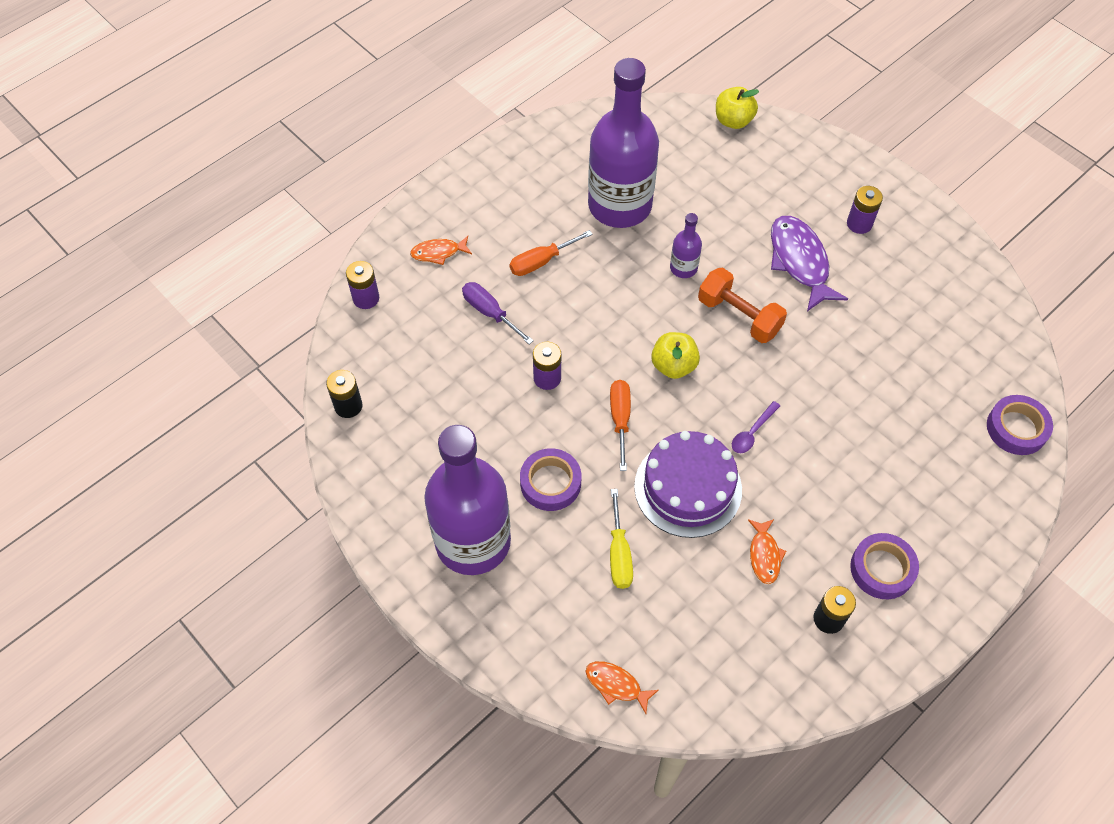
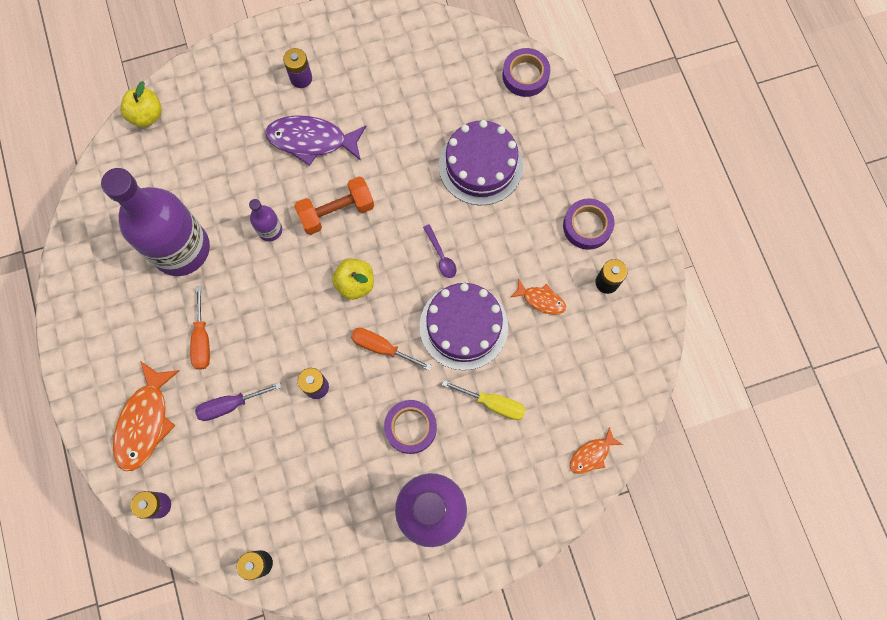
camera: 65 degrees left, 15 degrees up
orange fish [410,236,472,265] -> orange fish [113,361,180,471], size x1.87
none -> purple cake [439,120,523,205]

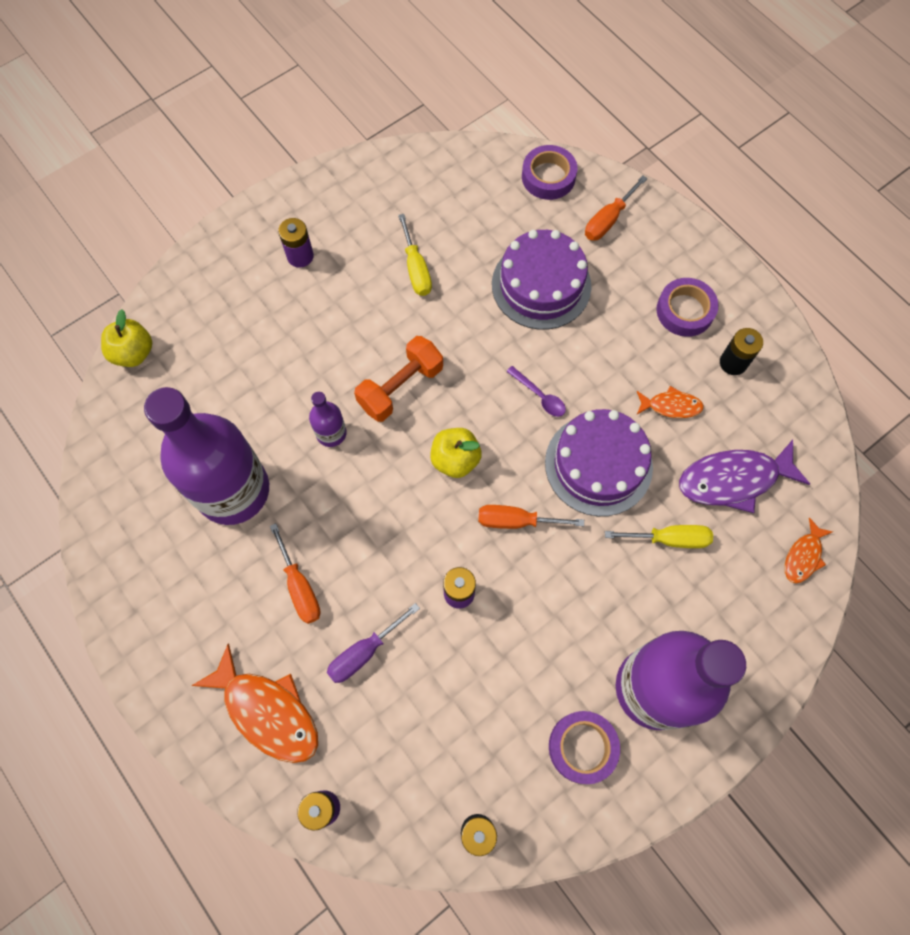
camera: 20 degrees left, 5 degrees down
orange fish [113,361,180,471] -> orange fish turned 45 degrees counterclockwise [191,643,318,763]
purple fish [265,115,366,166] -> purple fish moved to [679,440,810,513]
purple tape [384,400,437,454] -> purple tape moved to [549,711,620,784]
none -> yellow screwdriver [398,214,432,296]
none -> orange screwdriver [585,176,648,241]

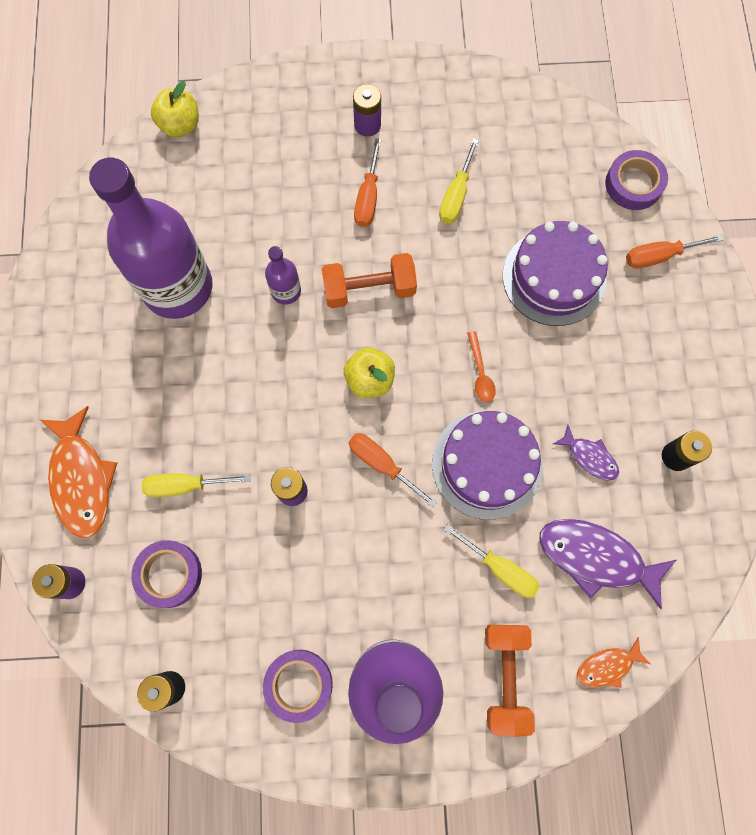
camera: 35 degrees right, 5 degrees up
orange screwdriver [270,523,321,624] -> orange screwdriver moved to [354,138,381,227]
purple screwdriver [327,603,420,683] -> yellow screwdriver [141,473,250,497]
purple spoon [506,366,566,417] -> orange spoon [467,331,496,402]
orange fish [637,386,704,418] -> purple fish [553,425,619,480]
purple tape [656,278,718,337] -> purple tape moved to [131,540,202,608]
none -> orange dumbbell [485,625,535,737]

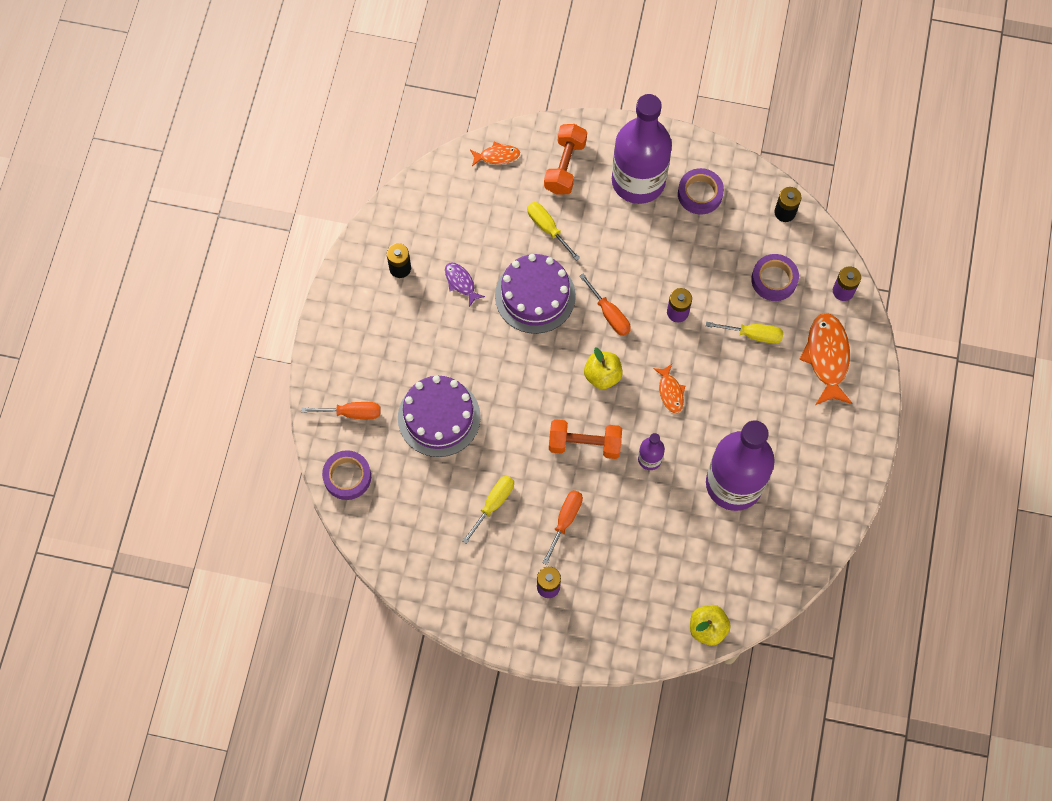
camera: 165 degrees left, 5 degrees down
orange spoon [467,331,496,402] -> none
purple fish [539,519,676,609] -> none
none -> orange fish [653,364,685,413]

